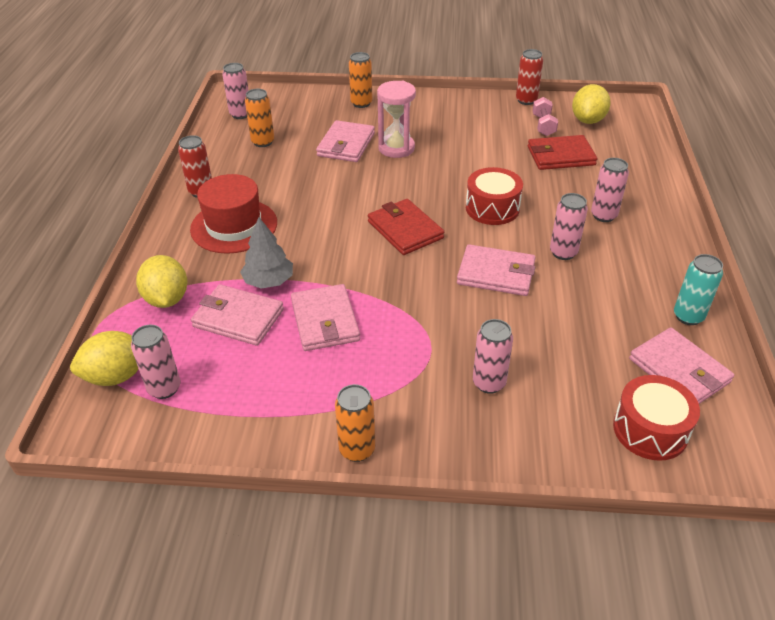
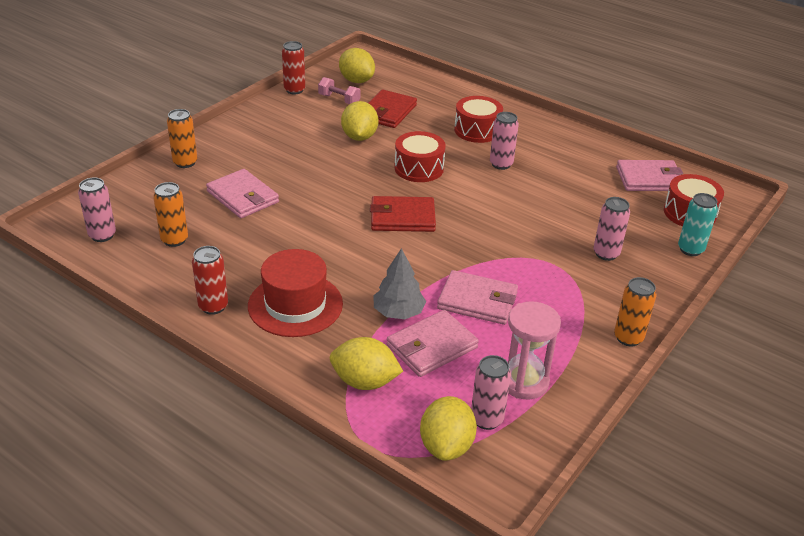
camera: 60 degrees left, 5 degrees down
pink hourglass [377,81,416,158] -> pink hourglass moved to [508,301,561,399]
pink wallet [457,244,536,296] -> none
pink can [591,158,629,222] -> red drum [454,96,503,143]
turquoise can [674,254,723,325] -> turquoise can moved to [678,193,718,256]
none -> yellow lemon [341,101,378,141]

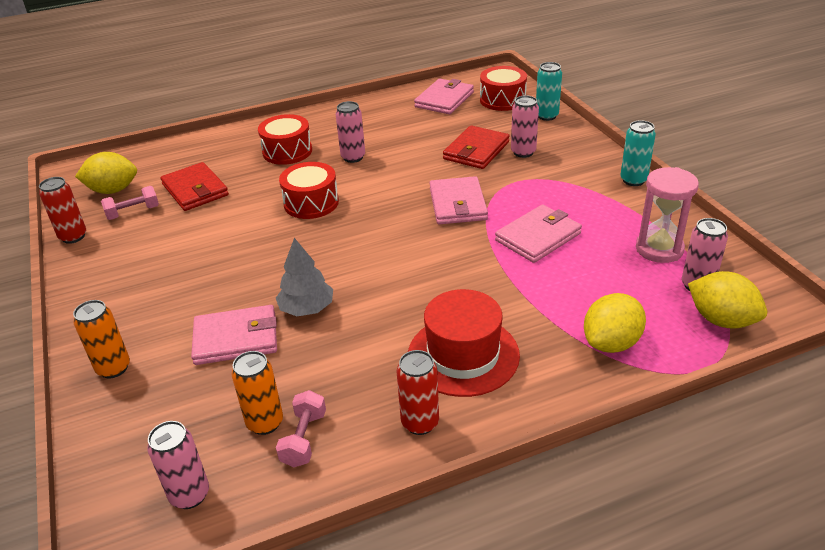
camera: 55 degrees left, 0 degrees up
yellow lemon [341,101,378,141] -> none
red wallet [370,196,436,232] -> red wallet moved to [443,125,509,169]
grey tree [374,248,426,319] -> grey tree moved to [276,238,333,316]
pink wallet [387,310,479,377] -> pink wallet moved to [430,176,488,224]
orange can [614,277,656,346] -> turquoise can [621,120,656,186]
none -> pink dumbbell [276,390,326,467]

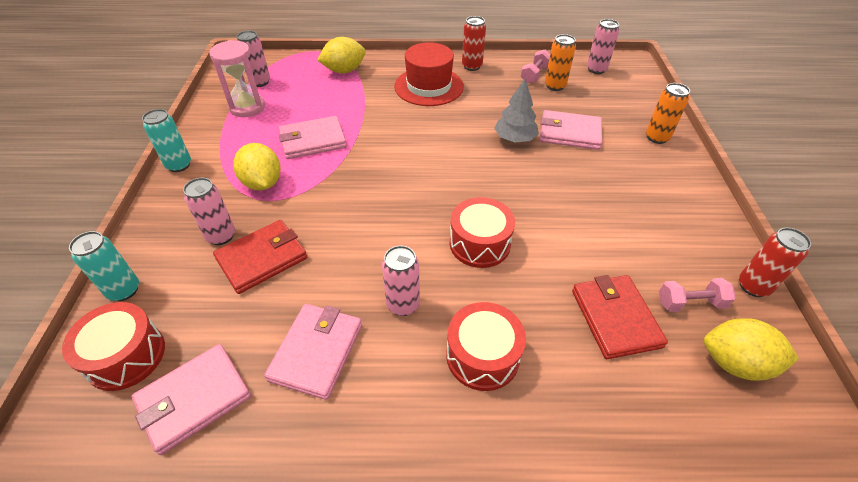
camera: 160 degrees left, 10 degrees up
pink wallet [430,176,488,224] -> pink wallet moved to [264,304,362,400]
yellow lemon [688,271,767,329] -> yellow lemon moved to [234,143,281,190]

